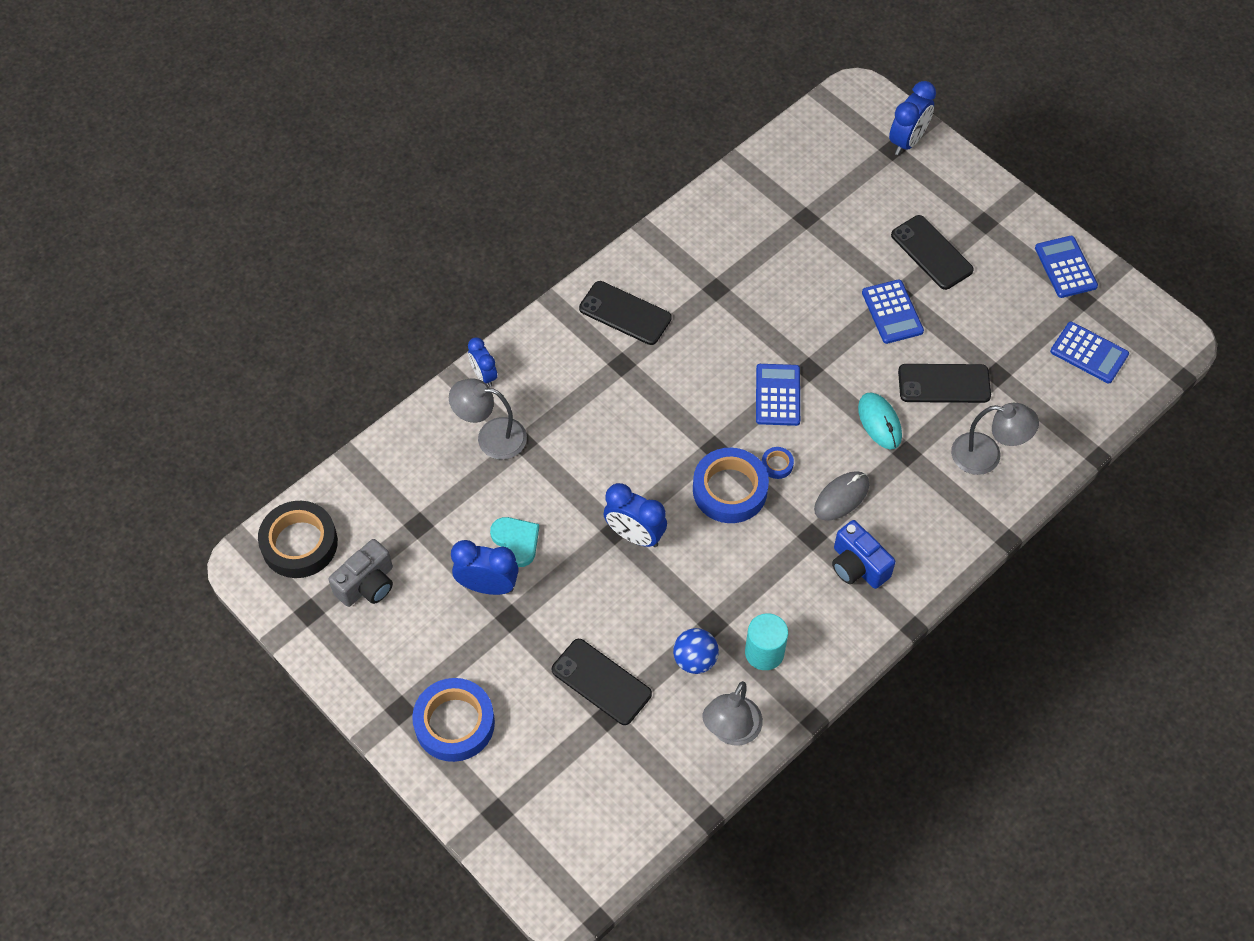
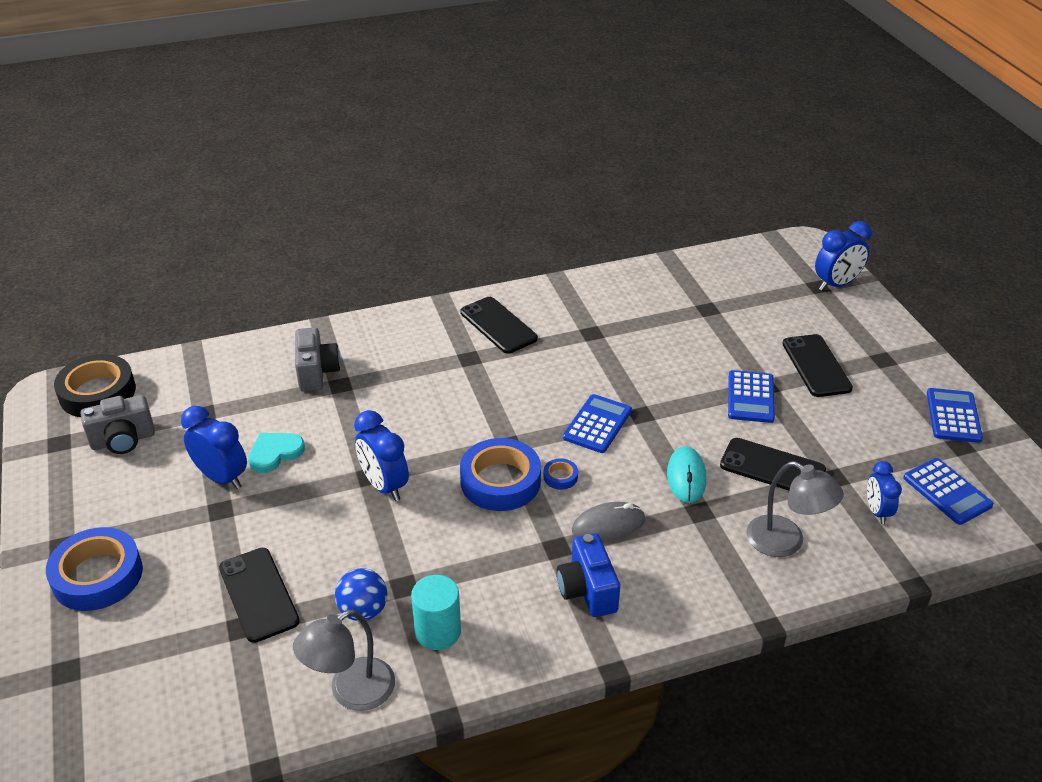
camera: 25 degrees right, 20 degrees down
grey lamp [449,378,527,460] -> grey camera [295,327,340,392]
blue clock [468,338,497,387] -> blue clock moved to [867,461,902,524]
turquoise heart [490,517,539,567] -> turquoise heart turned 120 degrees counterclockwise [248,433,305,473]

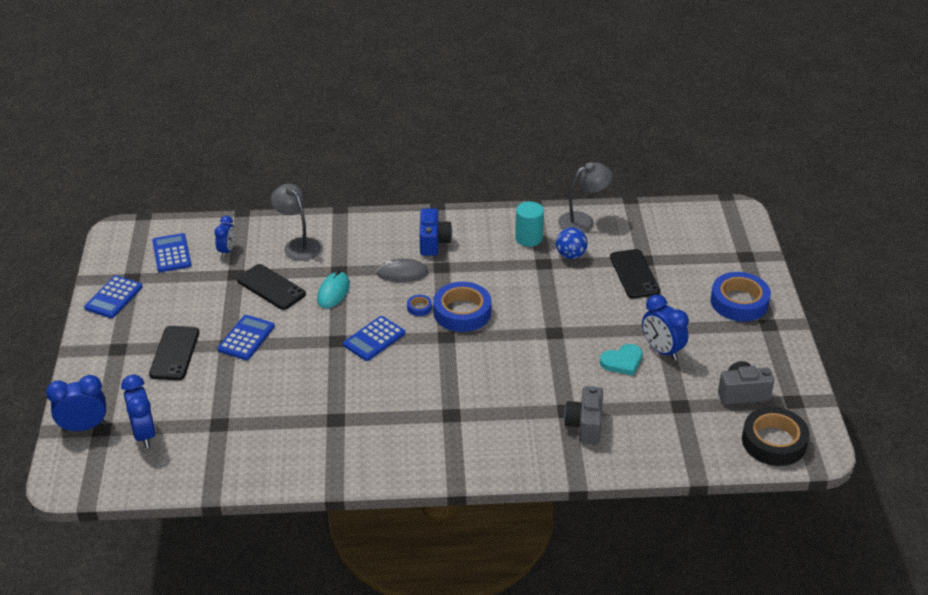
camera: 165 degrees left, 0 degrees up
blue clock [354,410,409,501] -> blue clock moved to [121,374,156,448]
black phone [461,297,538,354] -> none

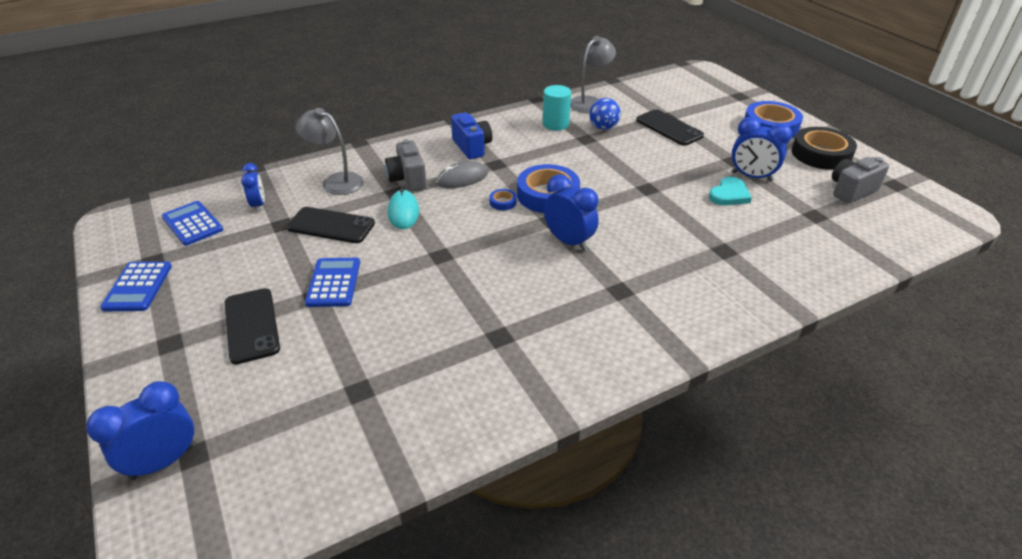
camera: 25 degrees left, 0 degrees up
blue clock [121,374,156,448] -> blue clock moved to [544,174,599,251]
blue calculator [343,316,405,361] -> none
grey camera [564,386,603,444] -> grey camera moved to [385,139,427,192]
black tape [742,407,810,466] -> black tape moved to [792,127,857,170]

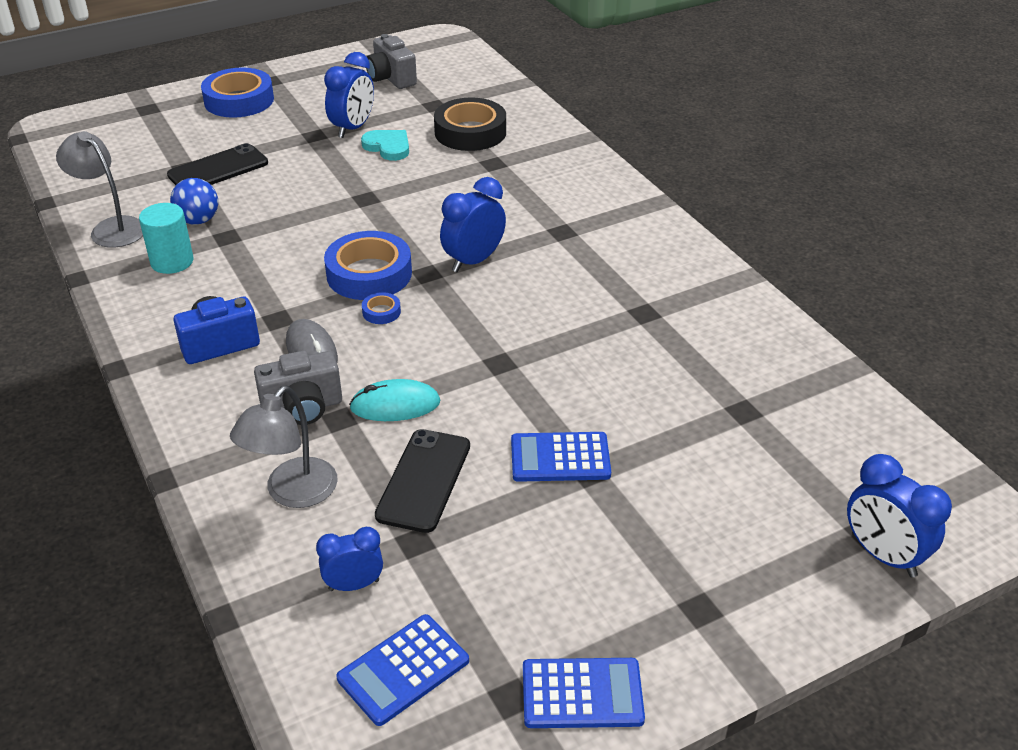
camera: 90 degrees left, 0 degrees up
black phone [225,288,280,364] -> none
black tape [792,127,857,170] -> black tape moved to [434,98,506,151]

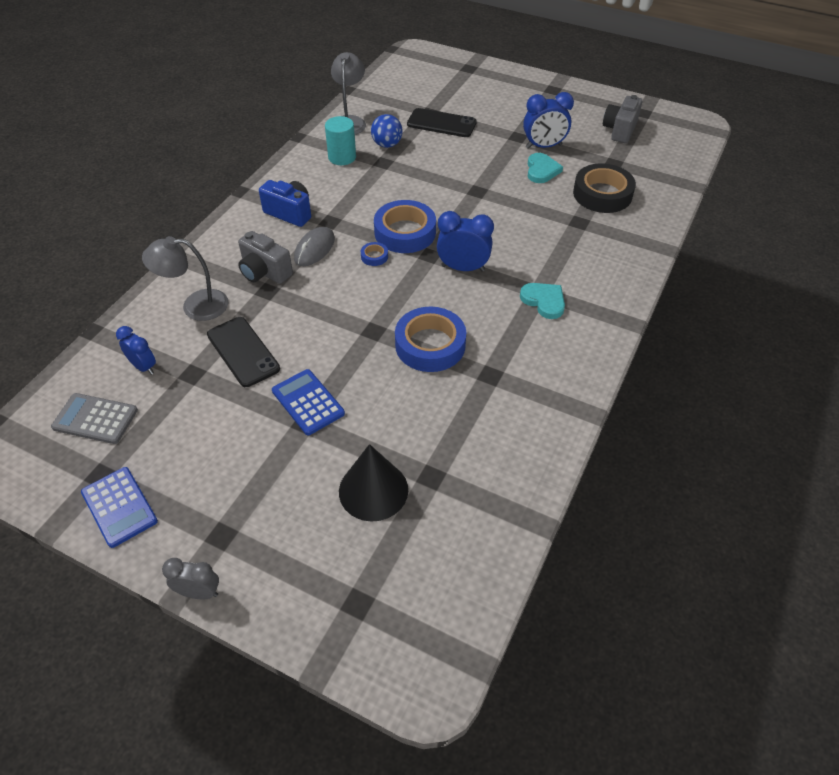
camera: 55 degrees right, 10 degrees up
blue tape [201,68,274,118] -> blue tape moved to [395,307,466,372]
blue calculator [337,614,469,726] -> grey calculator [51,393,138,444]
turquoise mouse [349,379,440,421] -> none
black phone [375,429,470,533] -> black phone turned 75 degrees clockwise [207,317,280,387]
blue clock [847,454,952,577] -> none
none -> grey clock [162,558,219,600]
none -> black cone [339,444,408,522]
none -> turquoise heart [520,283,565,319]

